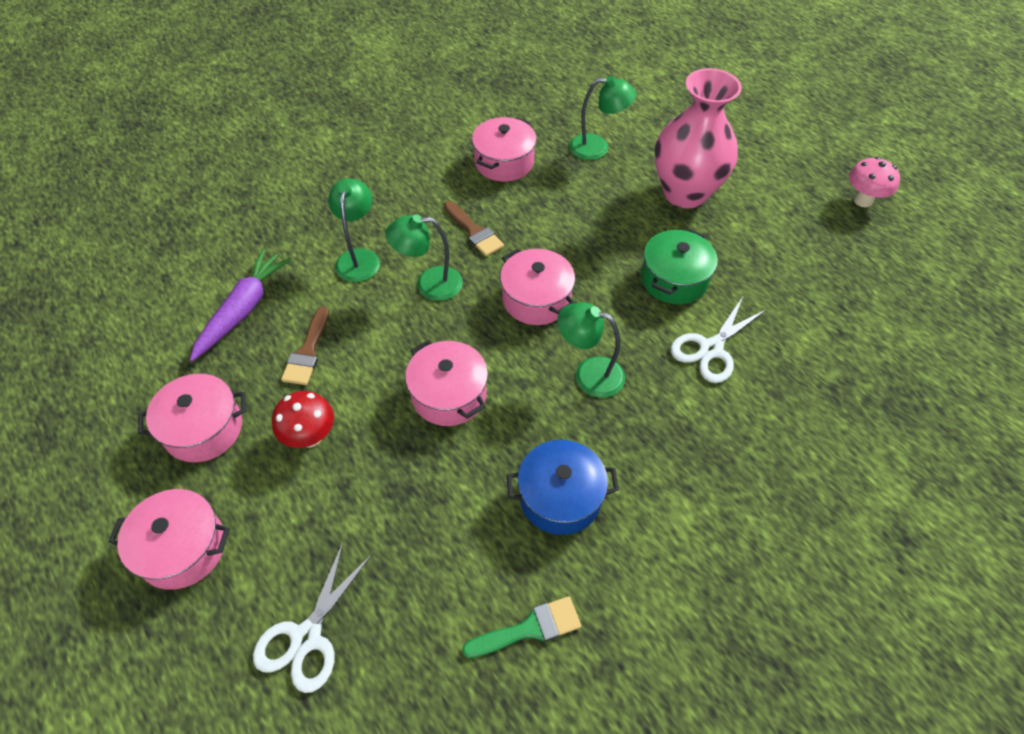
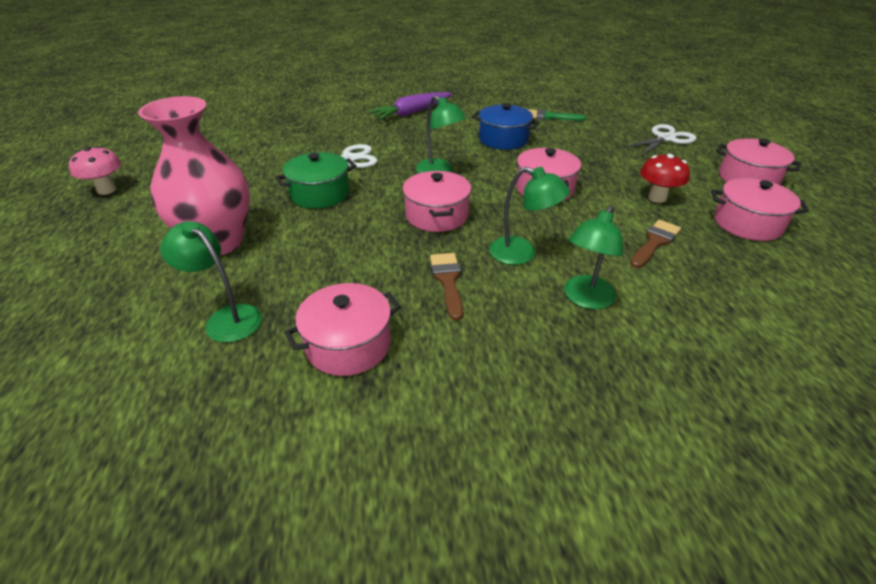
camera: 150 degrees left, 15 degrees down
purple carrot [190,249,291,362] -> purple carrot moved to [368,92,452,120]

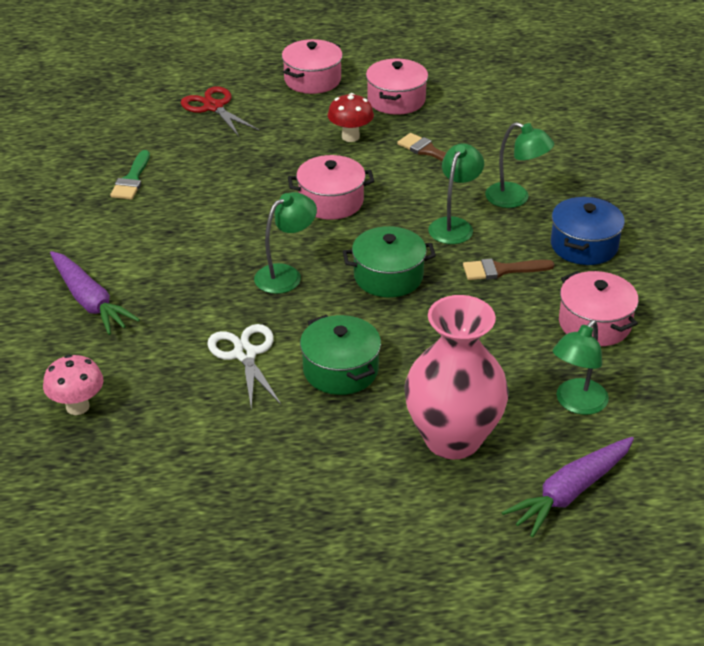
camera: 90 degrees left, 0 degrees up
pink mushroom [69,146,121,195] -> pink mushroom moved to [43,354,103,415]
pink pot [403,171,472,232] -> green pot [342,226,436,297]
blue pot [472,103,540,150] -> blue pot moved to [551,197,625,265]
white scissors [624,124,697,156] -> red scissors [181,86,260,136]
none -> purple carrot [502,437,634,537]

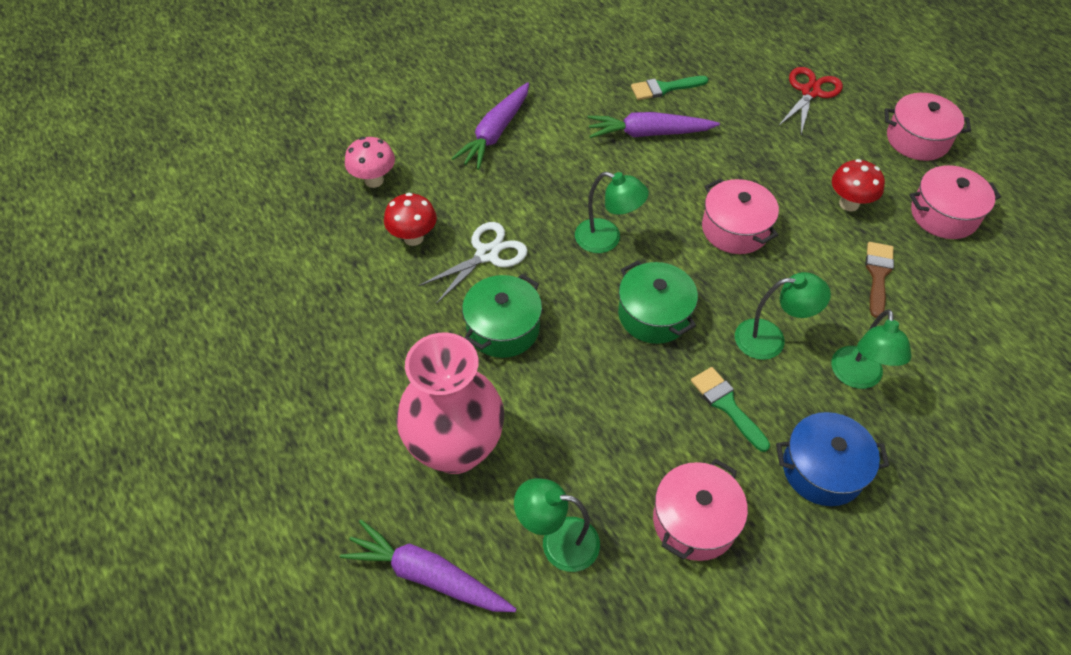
camera: 65 degrees right, 15 degrees up
brown brush [463,258,555,280] -> green brush [691,367,770,452]
none -> red mushroom [384,193,437,246]
none -> purple carrot [587,112,720,138]

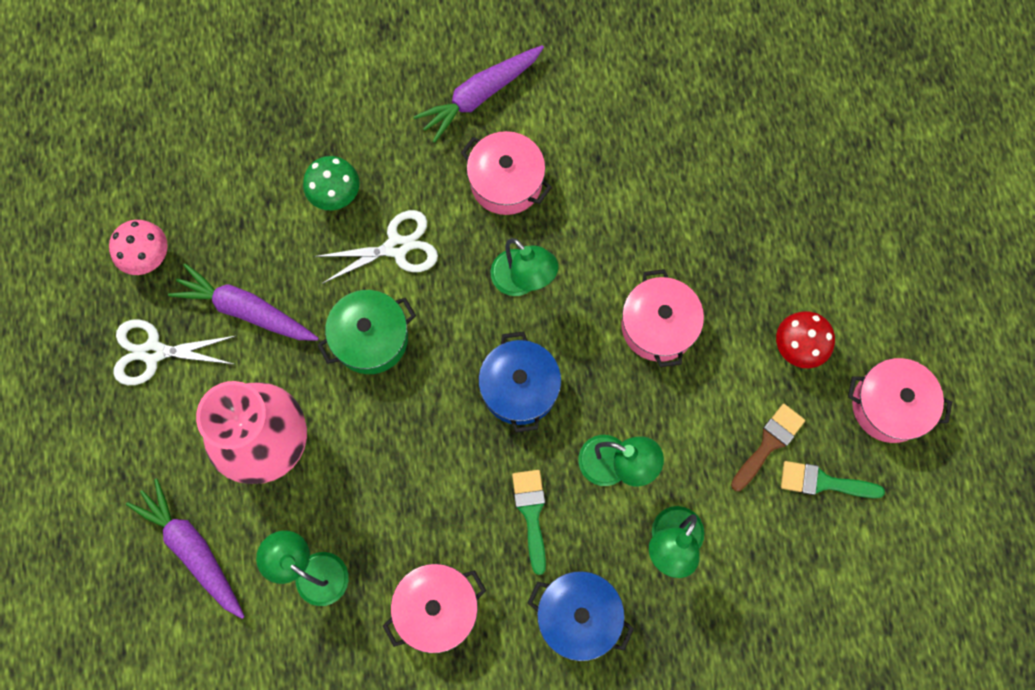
camera: 25 degrees right, 20 degrees up
pink mushroom [345,137,395,188] -> pink mushroom moved to [109,220,168,275]
red mushroom [384,193,437,246] -> green mushroom [303,156,360,211]
purple carrot [587,112,720,138] -> purple carrot moved to [168,263,319,341]
green pot [618,260,698,344] -> blue pot [478,331,561,432]
green brush [631,76,708,100] -> green brush moved to [781,461,885,498]
red scissors [778,67,843,134] -> none
pink pot [884,93,971,161] -> pink pot moved to [461,131,552,215]
none -> white scissors [113,319,236,385]

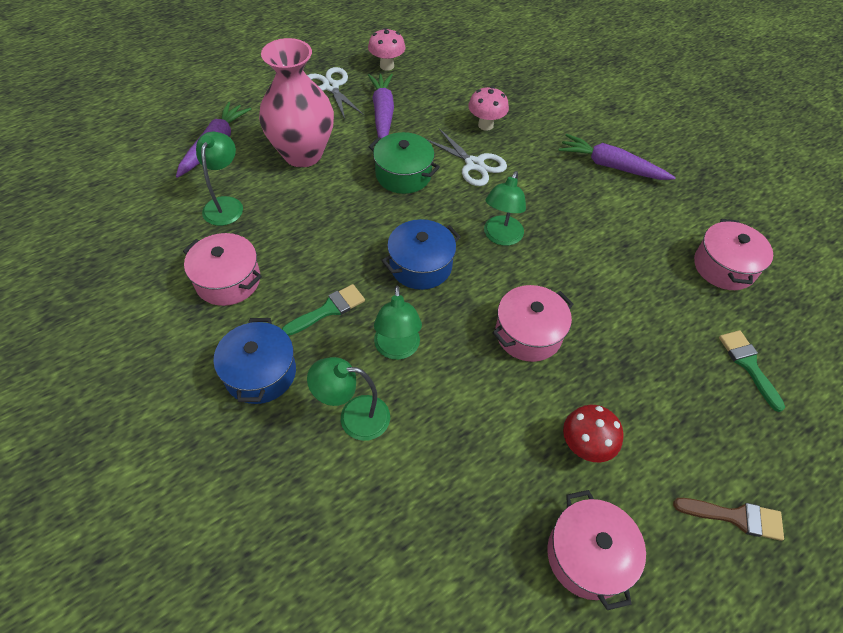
camera: 60 degrees right, 20 degrees down
green mushroom [303,156,360,211] -> pink mushroom [468,86,509,131]
pink pot [461,131,552,215] -> pink pot moved to [694,219,773,290]
brown brush [731,404,805,491] -> brown brush moved to [673,498,784,541]
green brush [781,461,885,498] -> green brush moved to [719,330,785,412]

